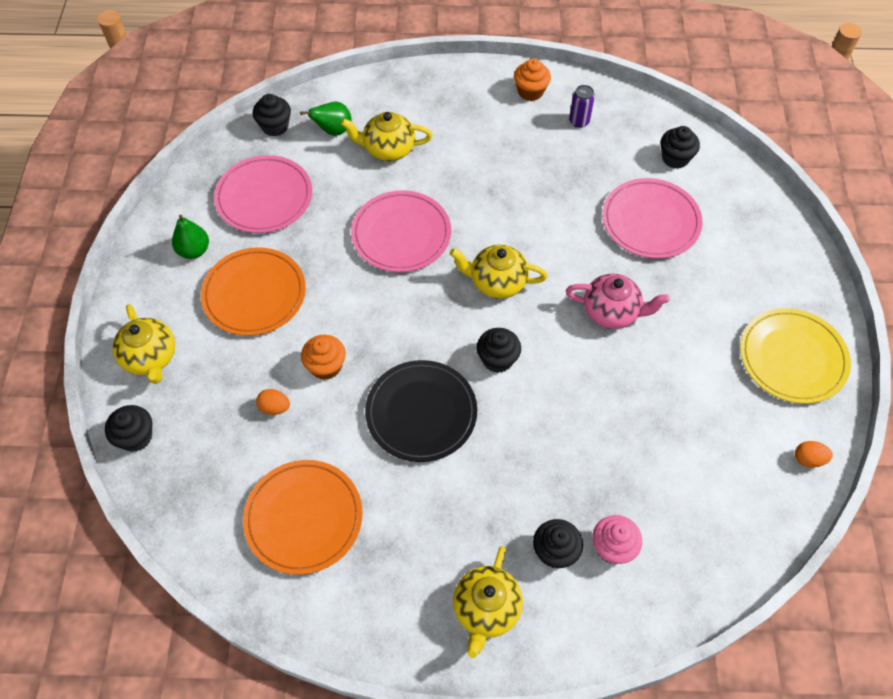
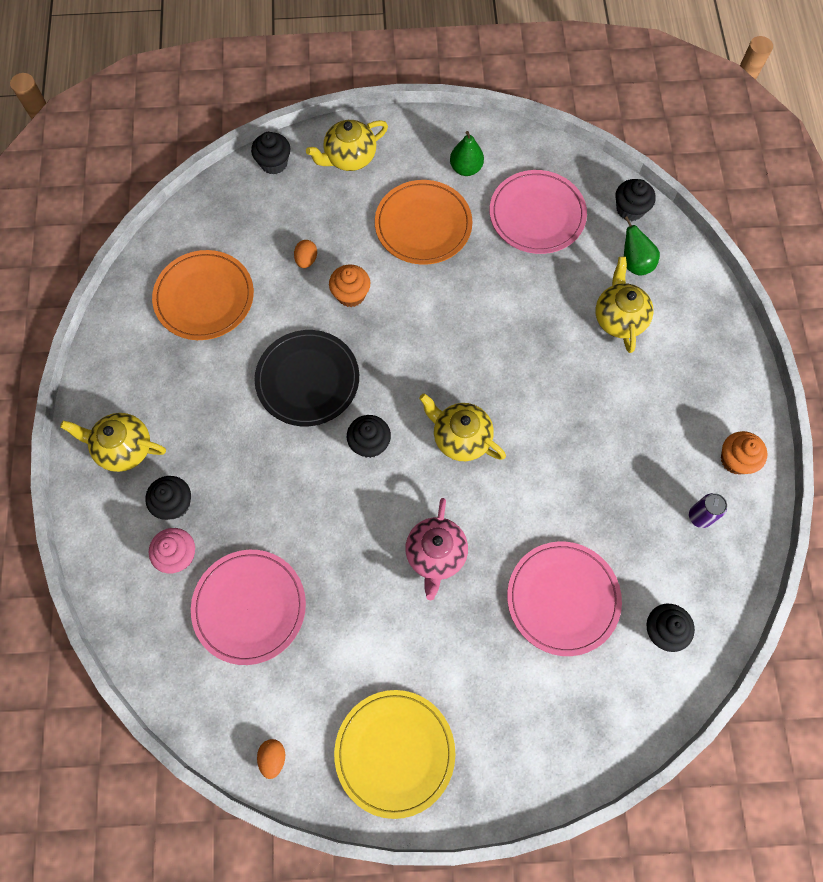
camera: 85 degrees right, 10 degrees up
pink plate [351,190,451,272] -> pink plate moved to [191,550,306,665]
yellow teapot [450,245,548,299] -> yellow teapot turned 60 degrees counterclockwise [419,393,506,461]

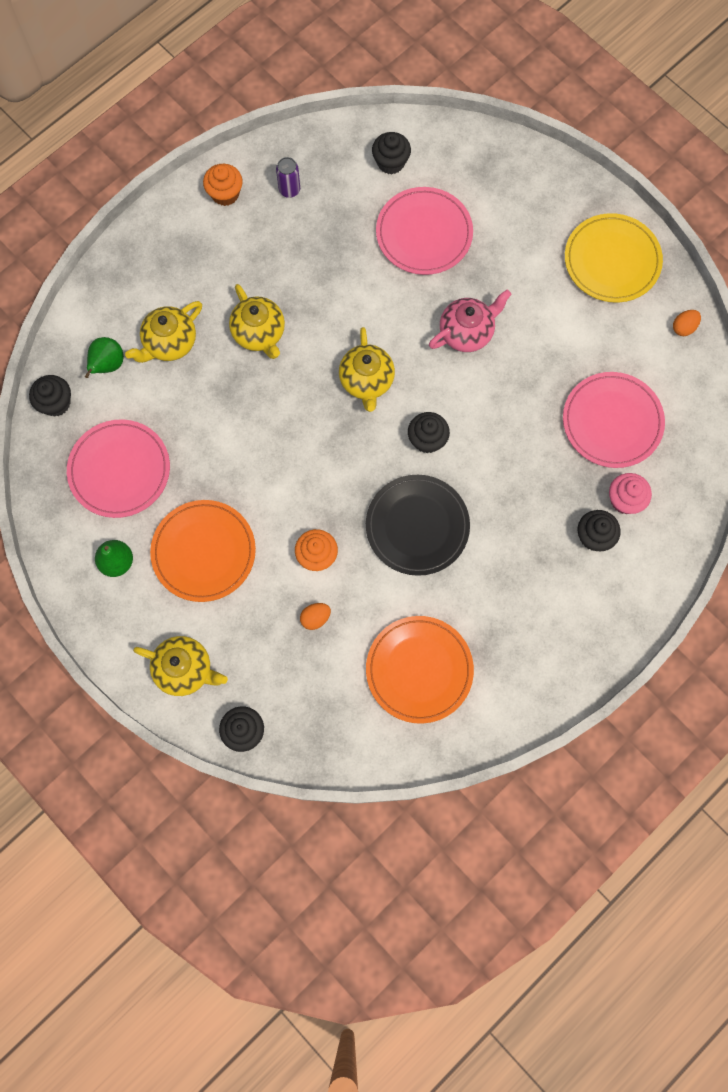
camera: 130 degrees left, 5 degrees up
yellow teapot [60,413,166,472] -> yellow teapot moved to [229,284,285,359]

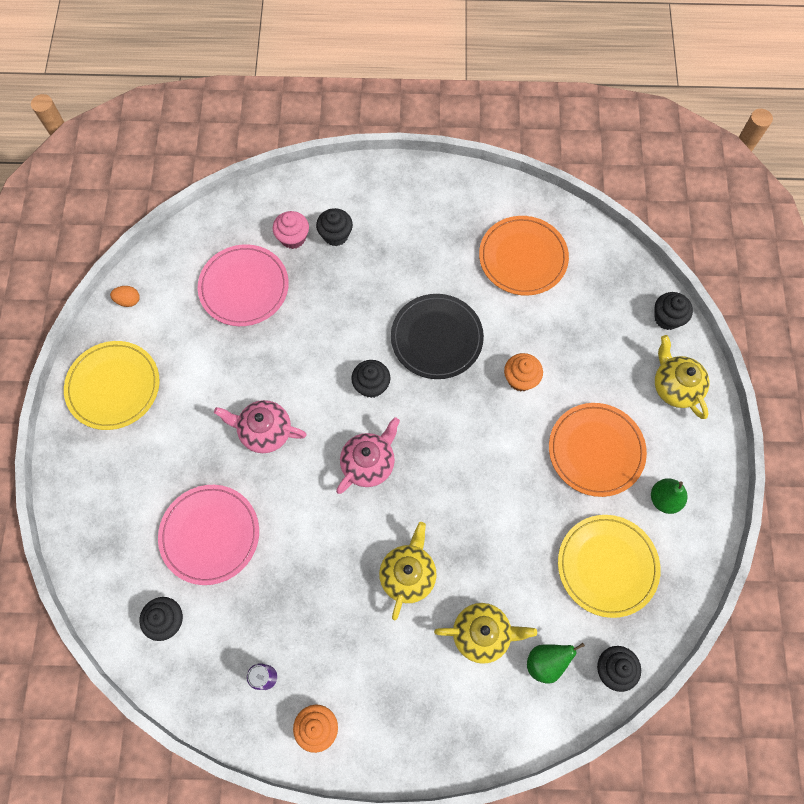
camera: 135 degrees left, 5 degrees down
pink plate [67,419,170,518] -> yellow plate [558,515,660,618]
orange egg [300,603,331,630] -> none
yellow teapot [339,327,395,412] -> pink teapot [336,417,400,494]

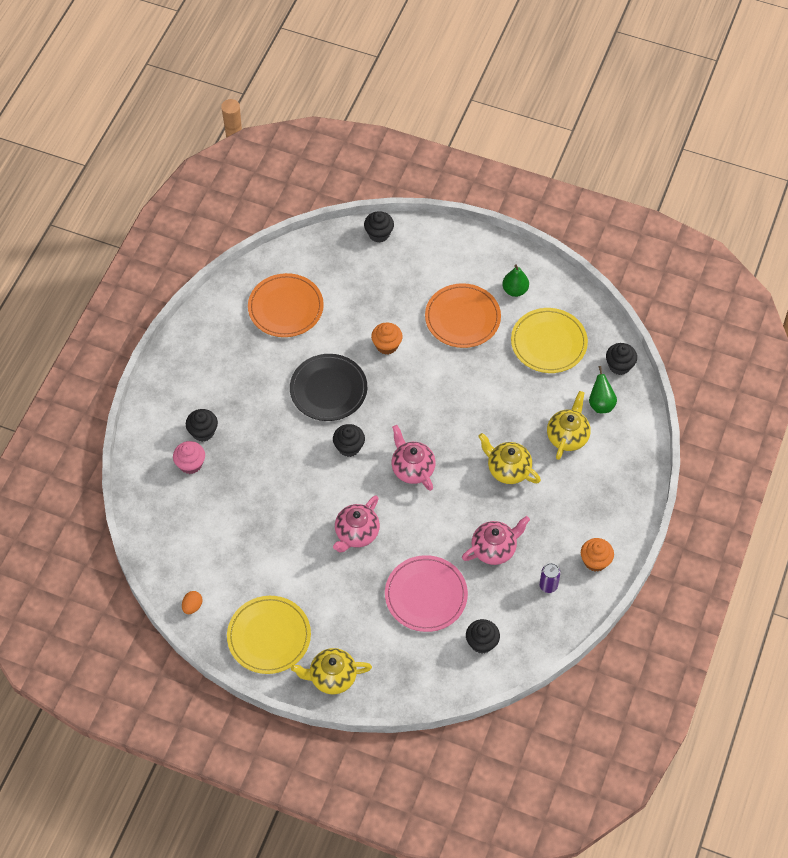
camera: 70 degrees left, 10 degrees down
pink plate [198,244,289,326] -> none
yellow teapot [655,335,709,419] -> yellow teapot moved to [291,648,372,694]
none -> pink teapot [462,516,530,565]

